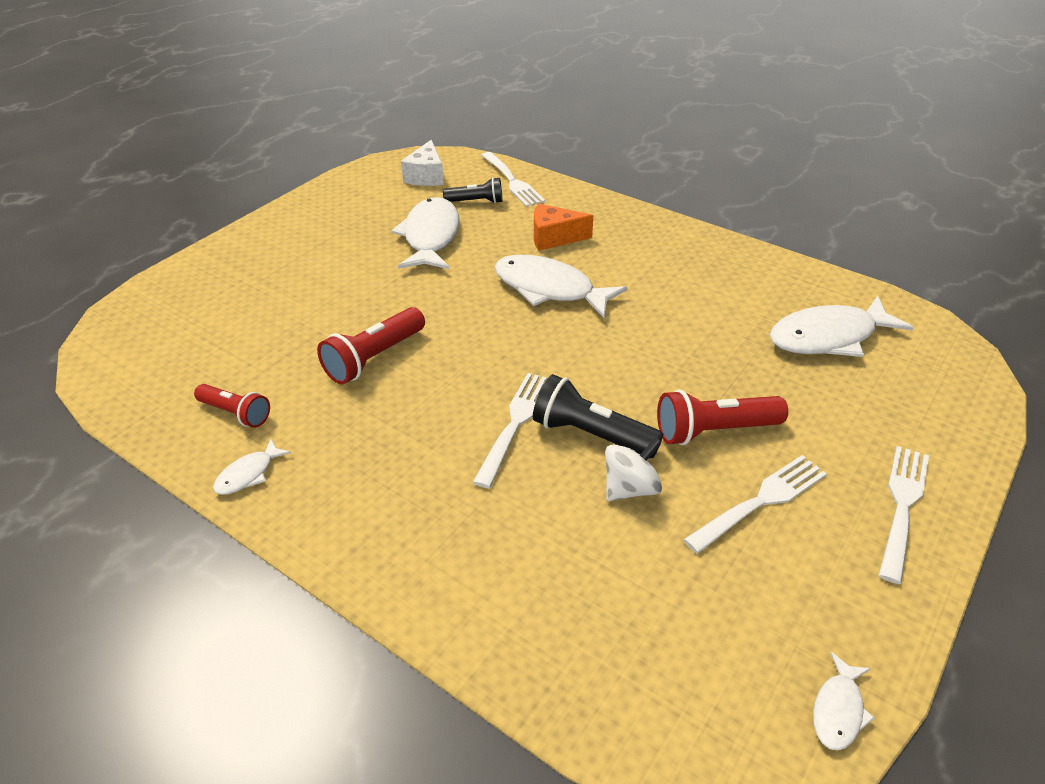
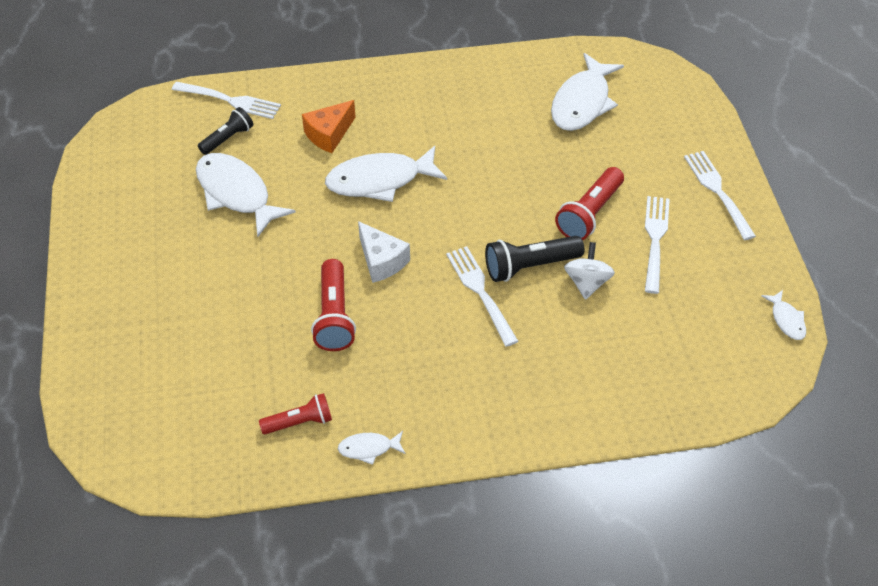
camera: 45 degrees left, 10 degrees up
white fish [213,439,291,495] -> white fish turned 90 degrees clockwise [338,431,406,465]
white cheese [401,140,444,186] -> white cheese moved to [358,221,410,283]

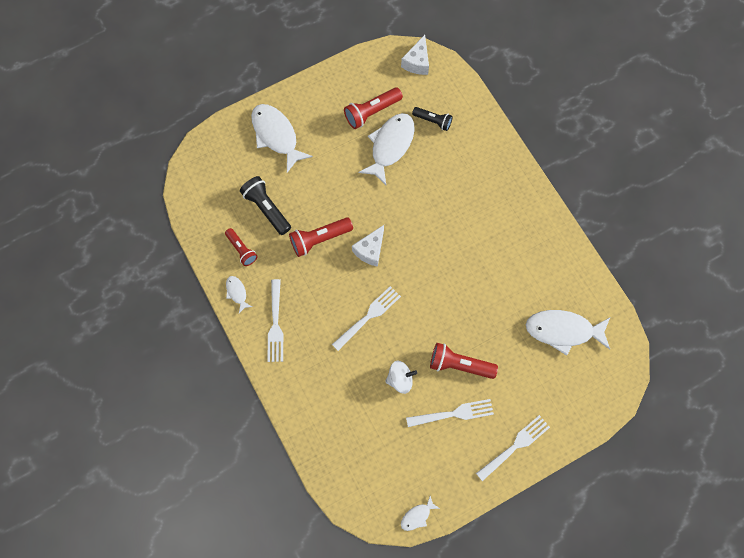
camera: 70 degrees right, 20 degrees up
white fork [172,82,281,119] -> white fork moved to [267,279,283,362]
orange cheese [302,100,355,153] -> none
white fish [325,146,447,202] -> white fish moved to [251,104,313,173]
black flashlight [485,236,584,282] -> black flashlight moved to [240,176,291,235]
none -> red flashlight [344,87,403,129]
none -> white cheese [401,35,429,75]

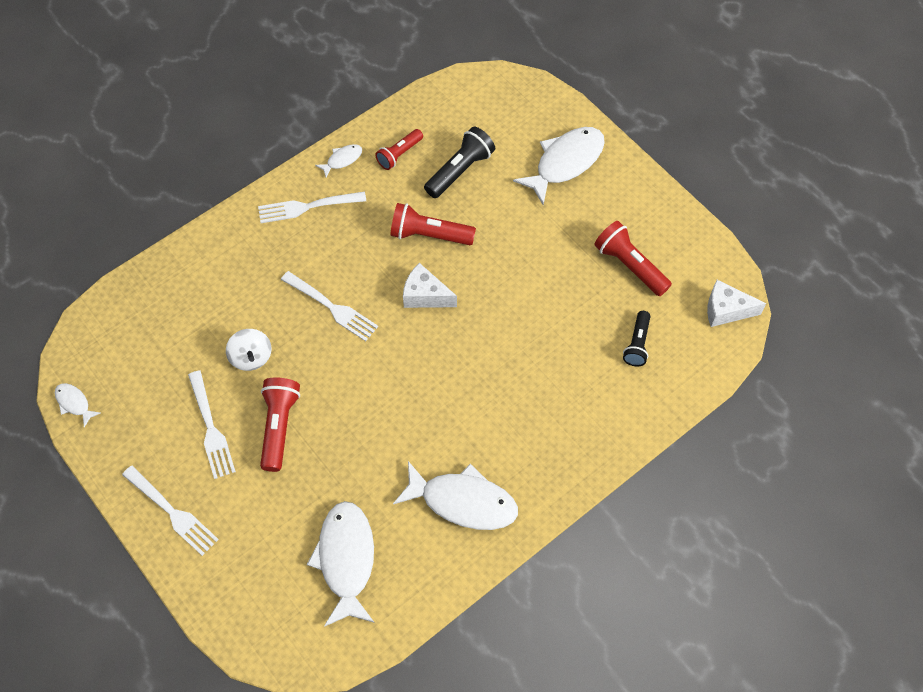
camera: 80 degrees right, 10 degrees down
red flashlight [289,217,353,257] -> red flashlight turned 45 degrees counterclockwise [390,203,476,245]
white fish [358,113,415,185] -> white fish moved to [393,461,518,530]

